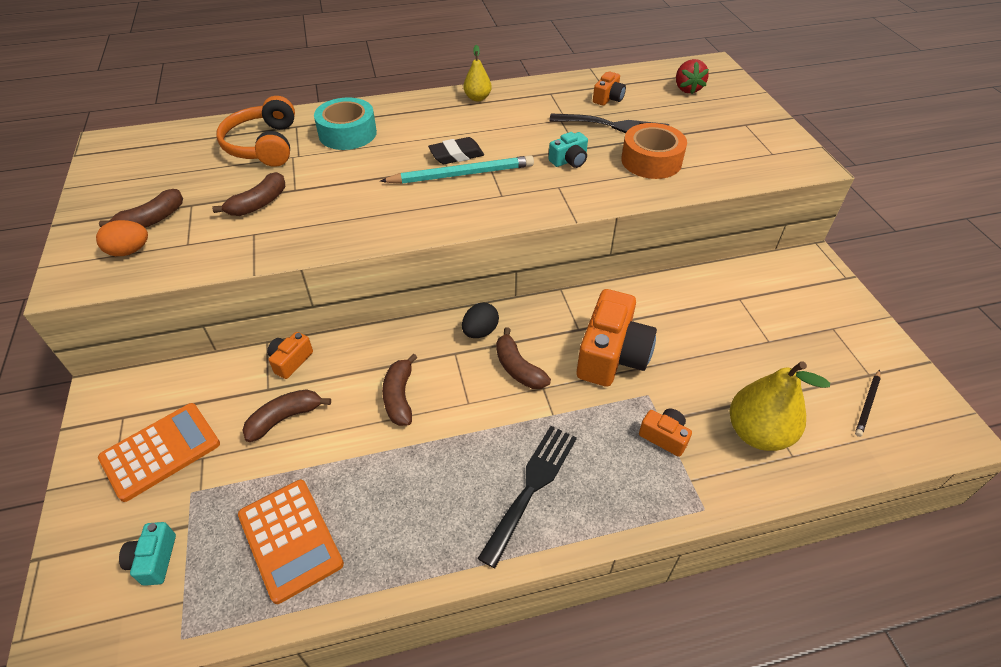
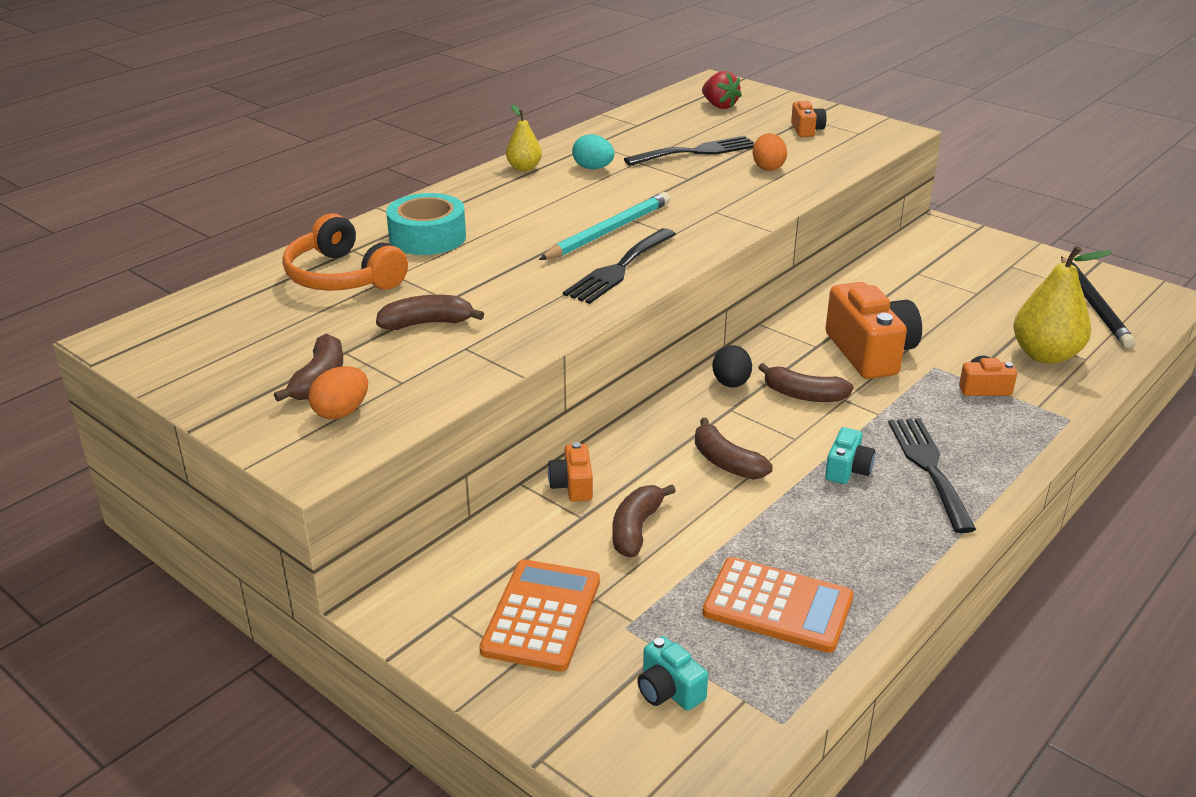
camera: 35 degrees left, 15 degrees down
brown banana [212,172,285,216] -> brown banana turned 105 degrees counterclockwise [376,295,484,330]
black eraser [428,137,484,164] -> none
turquoise camera [549,132,588,168] -> turquoise camera moved to [825,427,875,484]
orange camera [593,72,626,106] -> orange camera moved to [791,101,826,137]
orange tape [621,123,687,179] -> orange egg [753,133,787,171]
black pencil [855,370,881,437] -> black pencil [1061,256,1135,348], size x1.89
none -> black fork [563,228,676,304]
none -> turquoise egg [572,134,614,169]

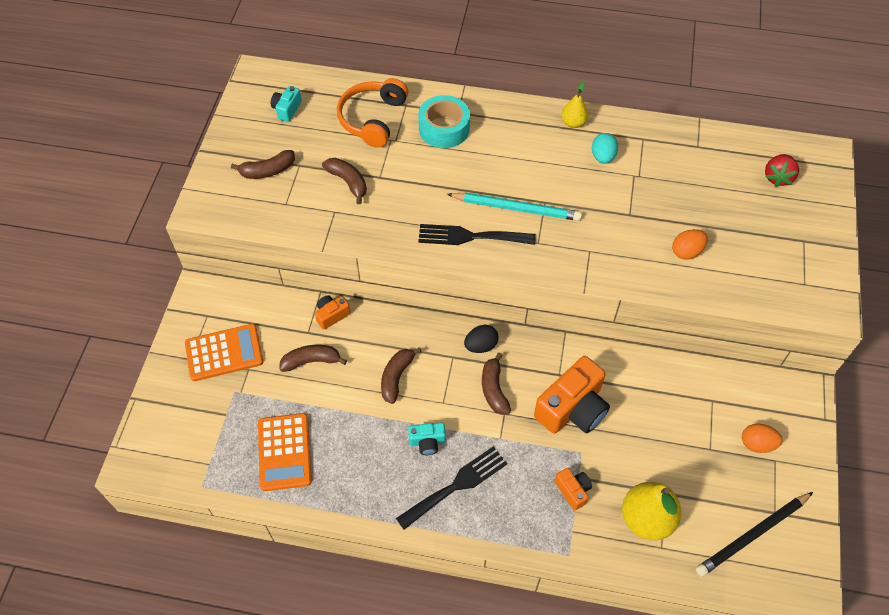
camera: 60 degrees right, 25 degrees up
orange egg [308,366,368,419] -> orange egg moved to [742,423,782,453]
black fork [624,136,755,166] -> none
turquoise camera [637,636,708,711] -> turquoise camera moved to [271,86,302,122]
orange camera [791,101,826,137] -> none

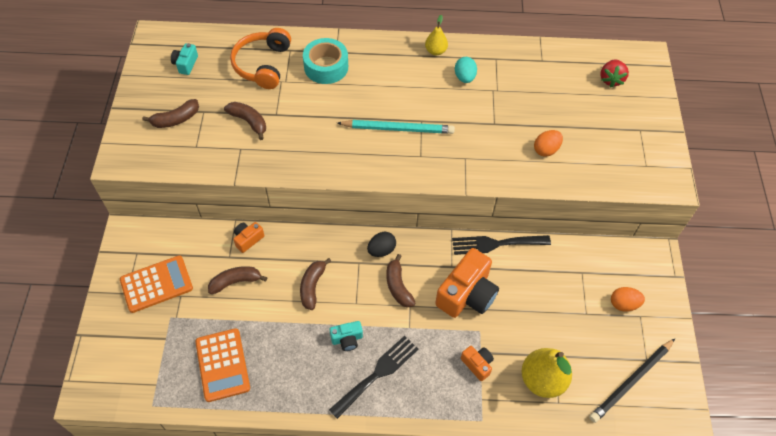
camera: 10 degrees left, 0 degrees up
black fork [418,224,536,245] -> black fork moved to [452,235,551,255]

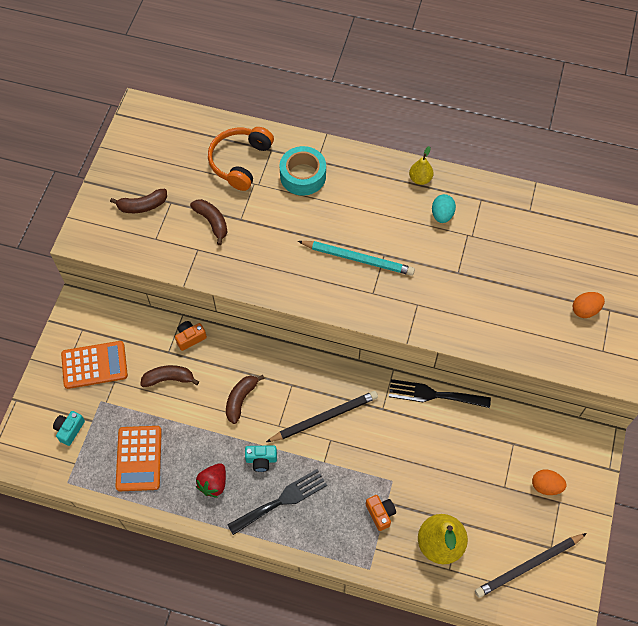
camera: 15 degrees right, 5 degrees up
turquoise camera [171,43,198,75] -> turquoise camera moved to [53,411,85,446]
black egg [367,232,396,257] -> none
brown banana [387,254,416,308] -> black pencil [266,391,378,442]
orange camera [435,248,499,318] -> none
orange egg [534,130,563,157] -> orange egg moved to [572,292,605,318]
red strawberry [600,59,629,87] -> red strawberry moved to [196,463,226,498]

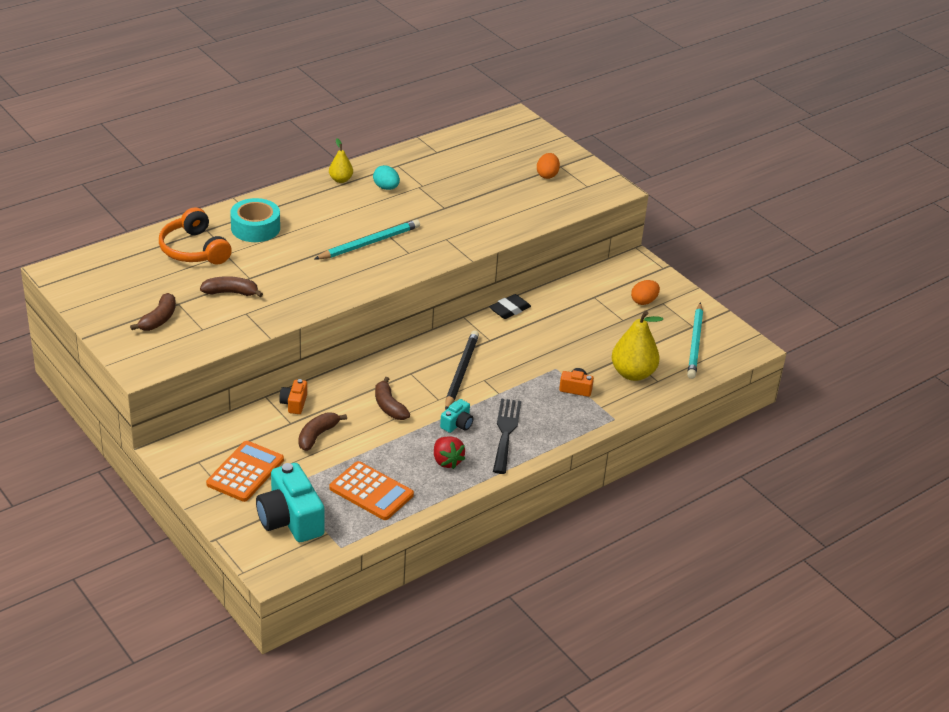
camera: 55 degrees left, 25 degrees down
turquoise camera [53,411,85,446] -> turquoise camera [256,463,325,542], size x2.05
black fork [389,379,491,408] -> black eraser [489,294,531,319]
black pencil [475,533,587,598] -> turquoise pencil [687,302,703,379]

